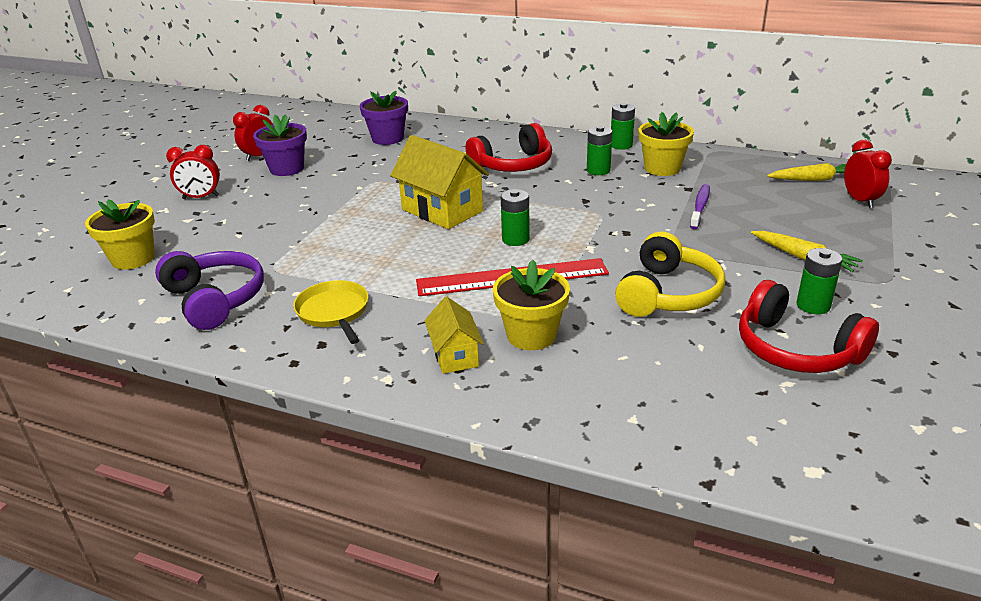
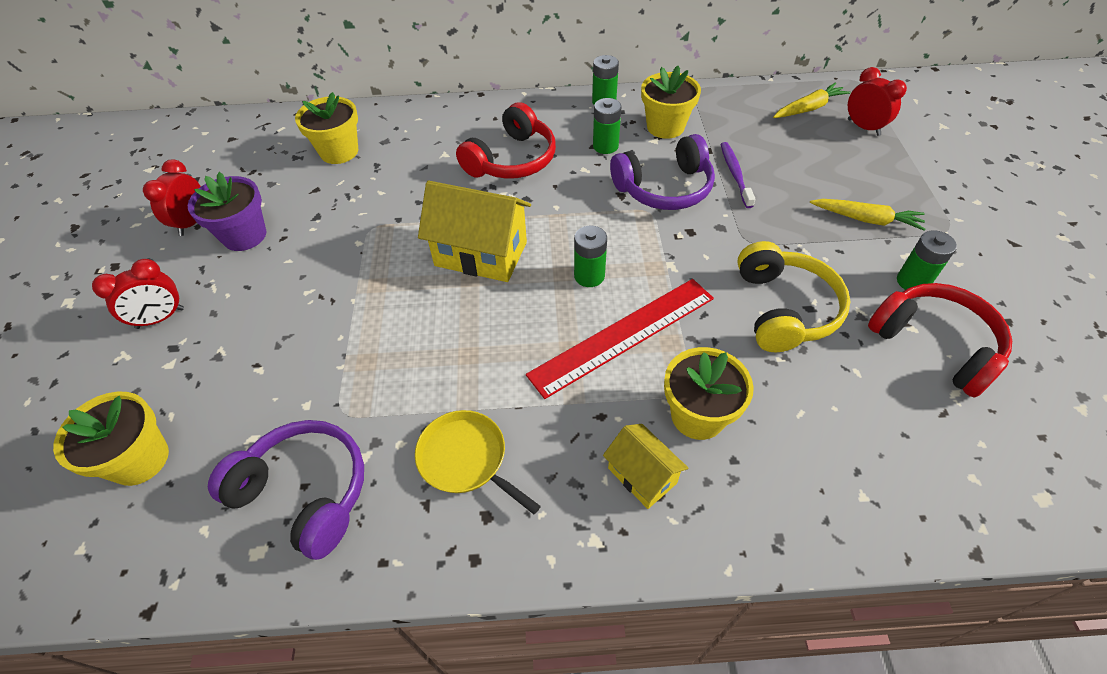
camera: 25 degrees left, 20 degrees up
purple flower pot [360,91,408,145] -> yellow flower pot [295,92,358,164]
red headphones [739,280,879,373] -> red headphones turned 150 degrees counterclockwise [868,283,1012,398]
none -> purple headphones [610,134,715,210]

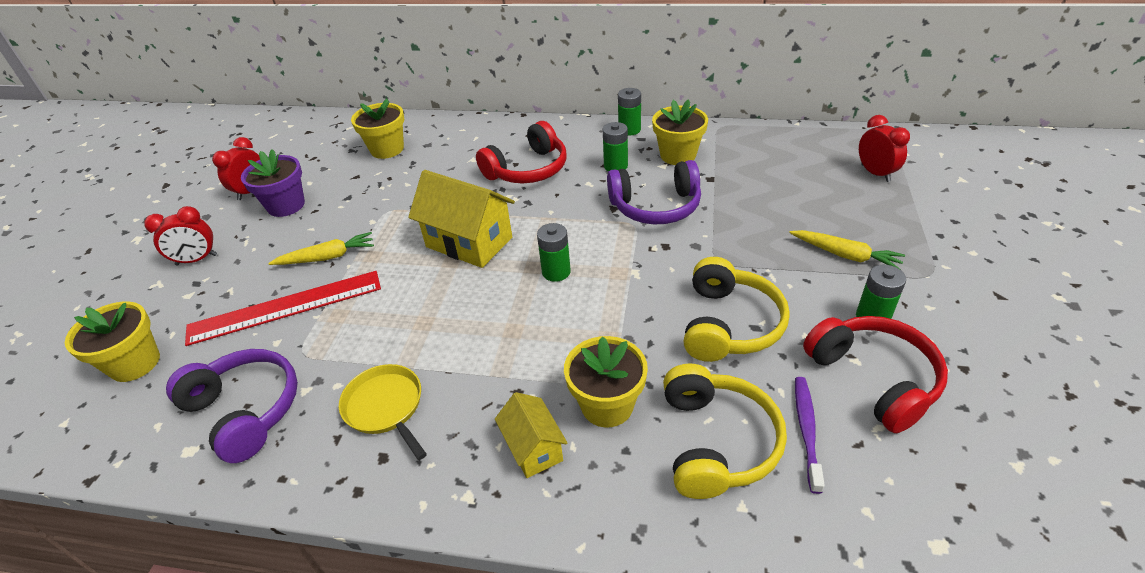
camera: 15 degrees right, 10 degrees down
red ruler [526,279,714,399] -> red ruler moved to [185,271,381,346]
purple toothbrush [721,142,756,208] -> purple toothbrush moved to [795,377,825,494]
yellow carrot [773,82,851,118] -> yellow carrot moved to [268,232,374,265]
none -> yellow headphones [663,363,787,499]

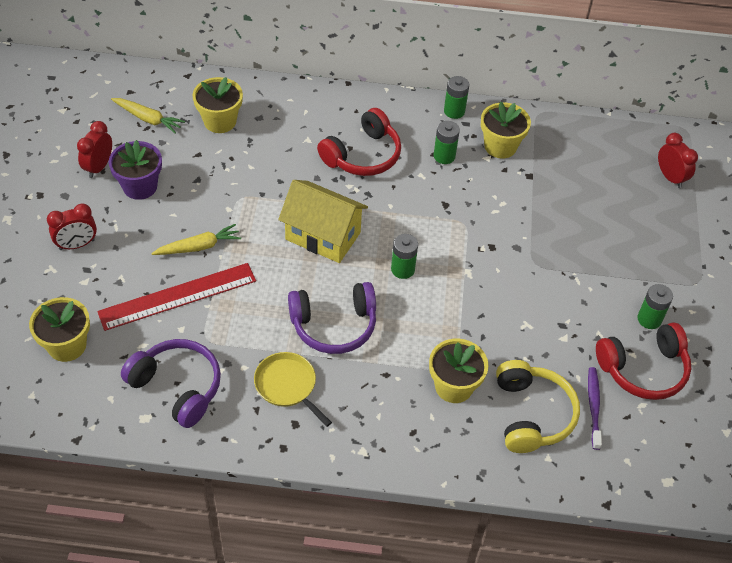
camera: 10 degrees left, 10 degrees up
yellow house [495,392,568,478] -> none
purple headphones [607,160,701,225] -> purple headphones moved to [288,282,376,354]
yellow headphones [683,257,790,362] -> none
yellow carrot [789,230,905,270] -> yellow carrot moved to [111,98,185,133]
red headphones [803,316,948,433] -> red headphones turned 105 degrees clockwise [596,323,691,400]

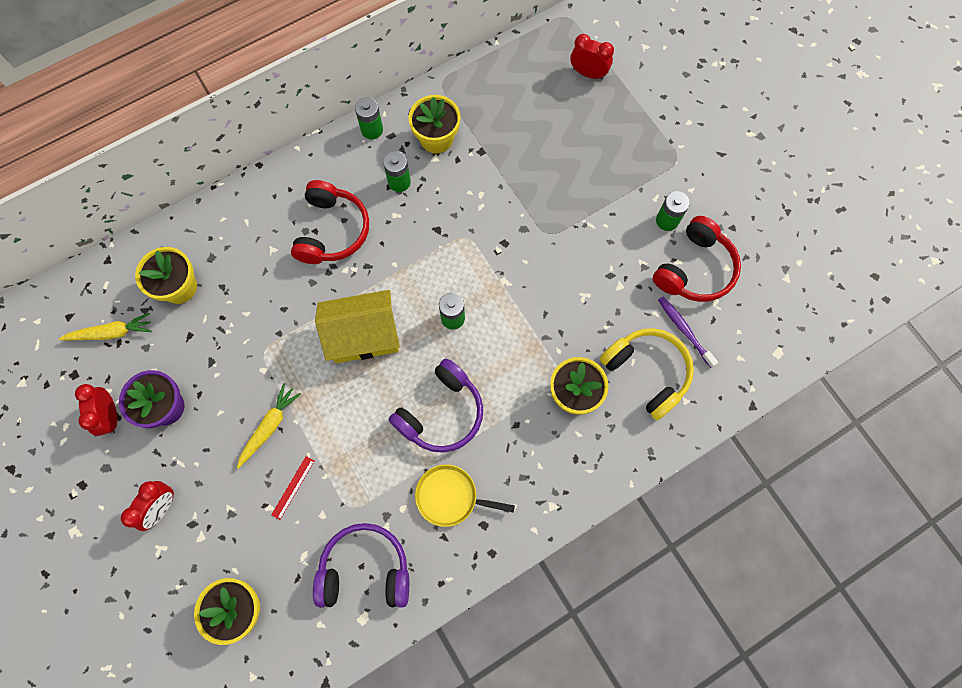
camera: 35 degrees left, 20 degrees up
red ruler [97,263,256,331] -> red ruler [271,456,314,520], size x0.40

